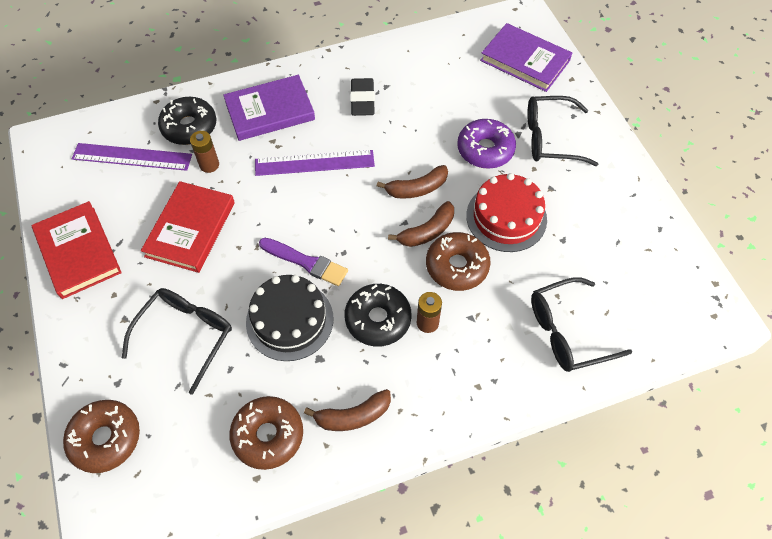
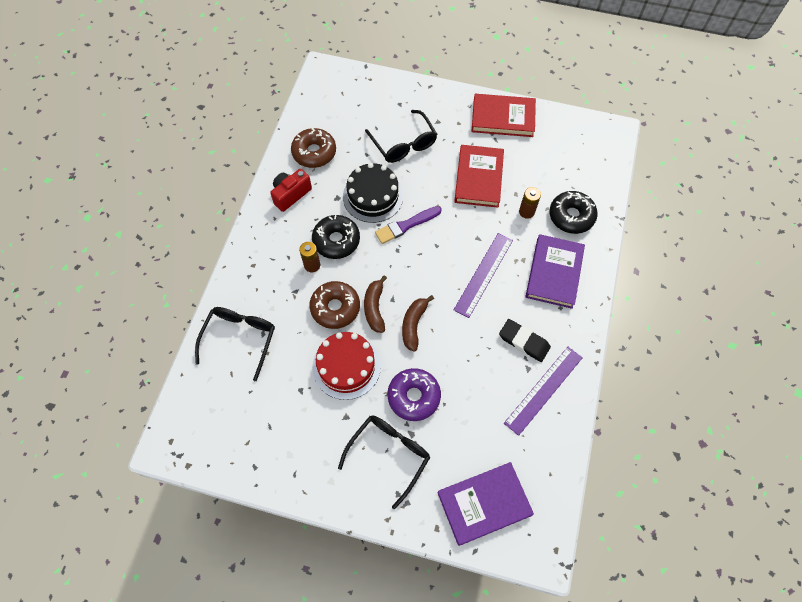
camera: 125 degrees right, 5 degrees up
brown donut [63,400,140,473] -> none
purple ruler [72,143,192,171] -> purple ruler moved to [504,347,583,436]
red book [141,181,235,273] -> red book turned 45 degrees clockwise [454,145,504,208]
brown banana [304,389,391,431] -> red camera [270,169,312,212]

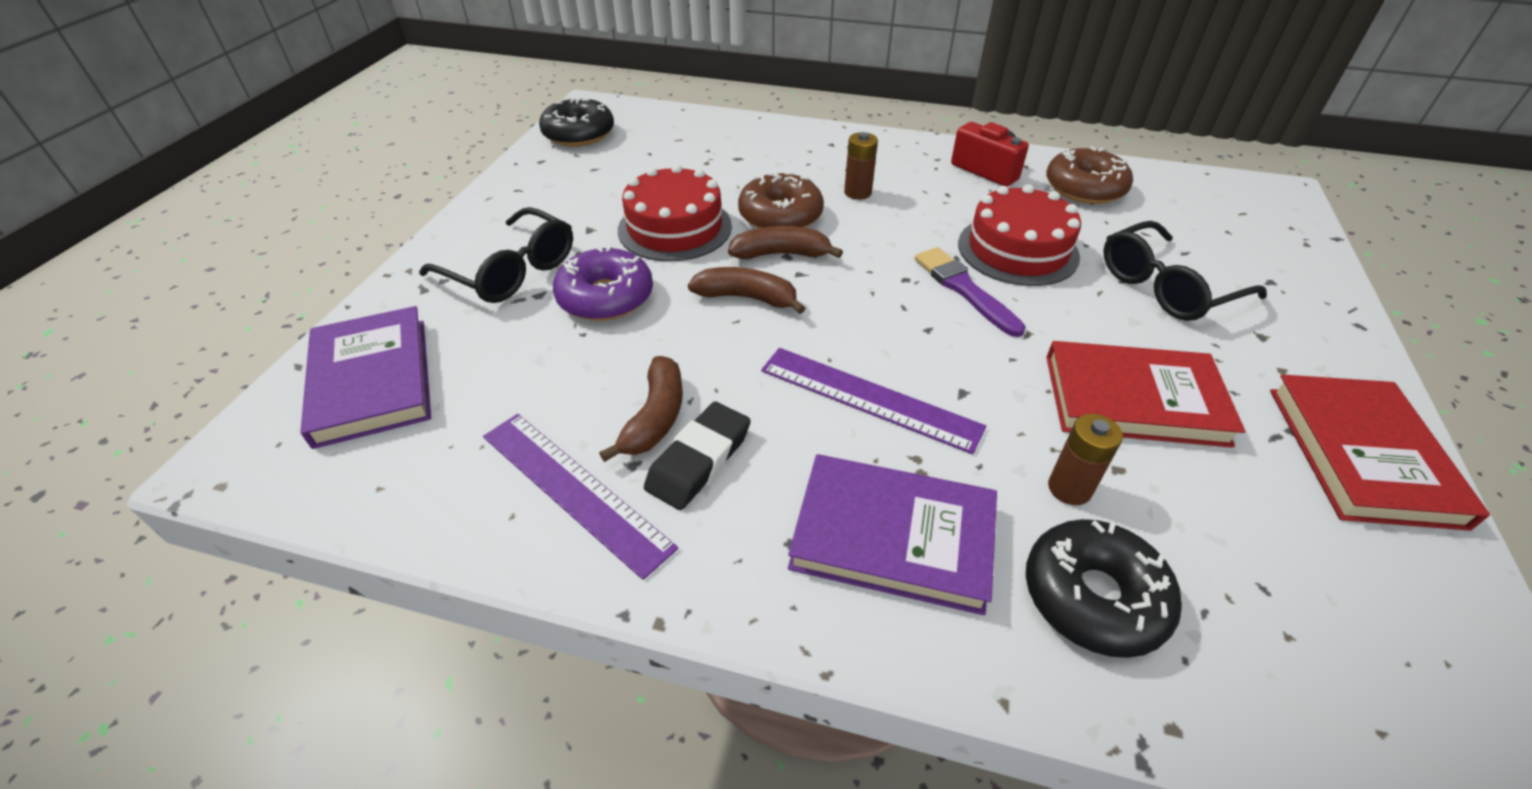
camera: 90 degrees right, 20 degrees down
black glasses [195,307,275,381] -> none
black donut [312,215,360,259] -> black donut moved to [539,96,614,147]
black cake [343,163,404,223] -> red cake [958,184,1081,286]
none -> brown banana [599,356,683,462]

